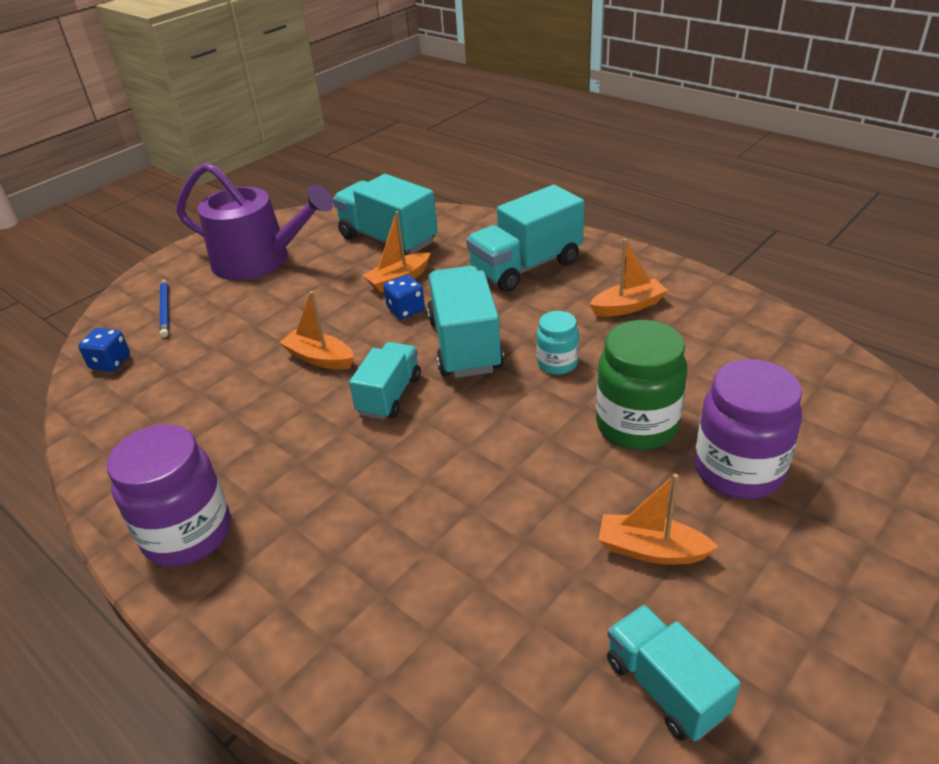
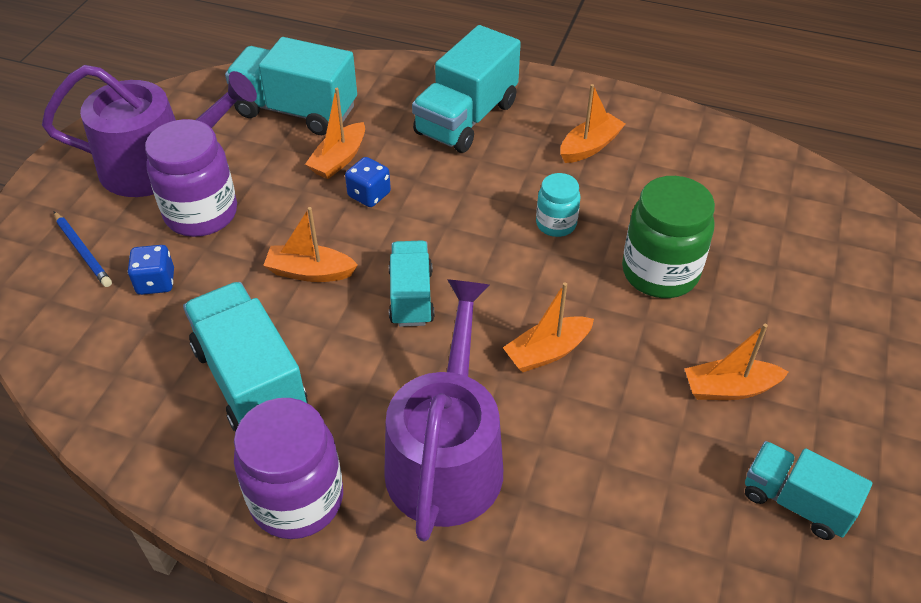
camera: 25 degrees left, 10 degrees up
blue dice [78,328,130,372] -> blue dice moved to [127,245,174,295]
turquoise truck [427,266,504,378] -> turquoise truck moved to [183,282,308,431]
purple jar [695,359,802,499] -> purple jar moved to [145,119,237,237]
none -> purple watering can [384,279,503,542]
none -> orange boat [503,282,594,372]

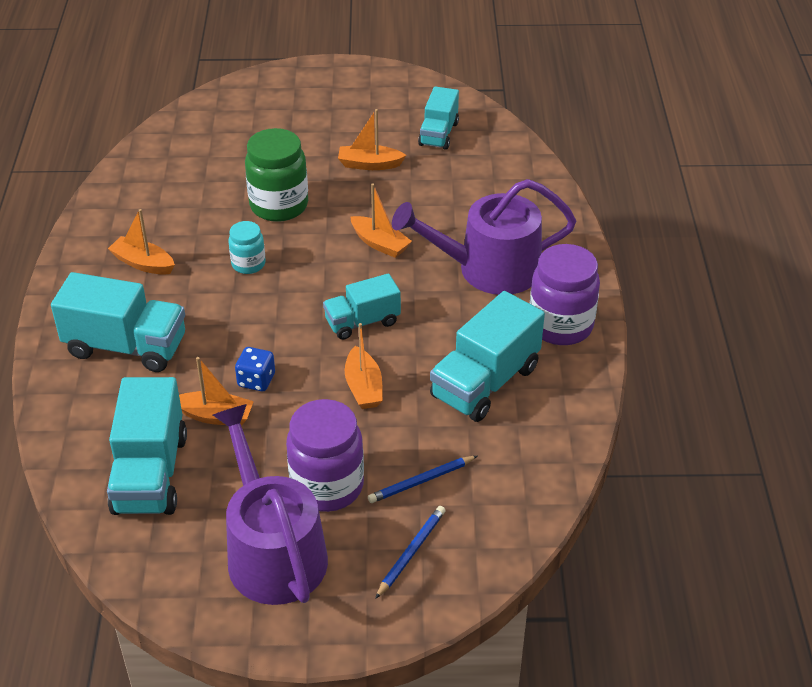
camera: 110 degrees left, 5 degrees down
blue dice [127,245,174,295] -> blue pencil [368,456,477,503]
orange boat [685,324,789,400] -> orange boat turned 120 degrees clockwise [338,109,406,170]

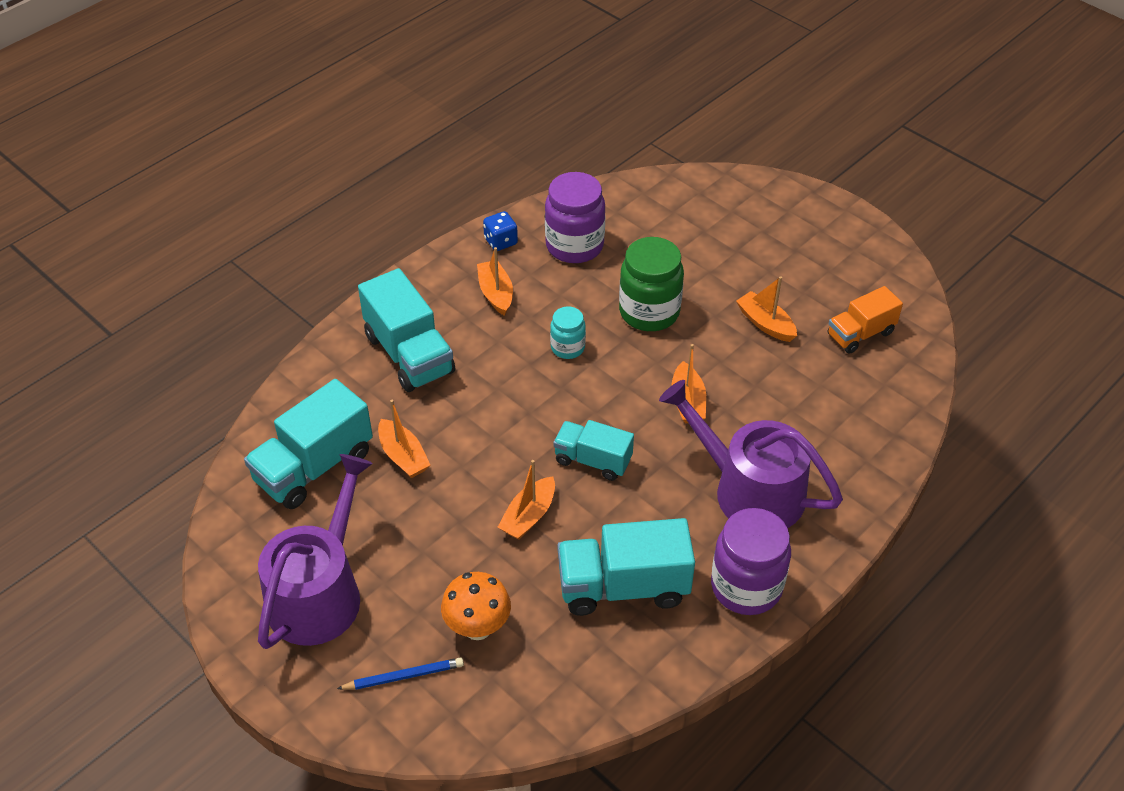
camera: 45 degrees right, 5 degrees up
blue dice [235,347,275,391] -> blue dice moved to [483,211,518,251]
purple jar [286,399,364,512] -> purple jar moved to [545,172,605,263]
blue pencil [368,456,477,503] -> orange mushroom [441,572,511,640]
turquoise truck [418,86,459,150] -> orange truck [828,286,903,354]

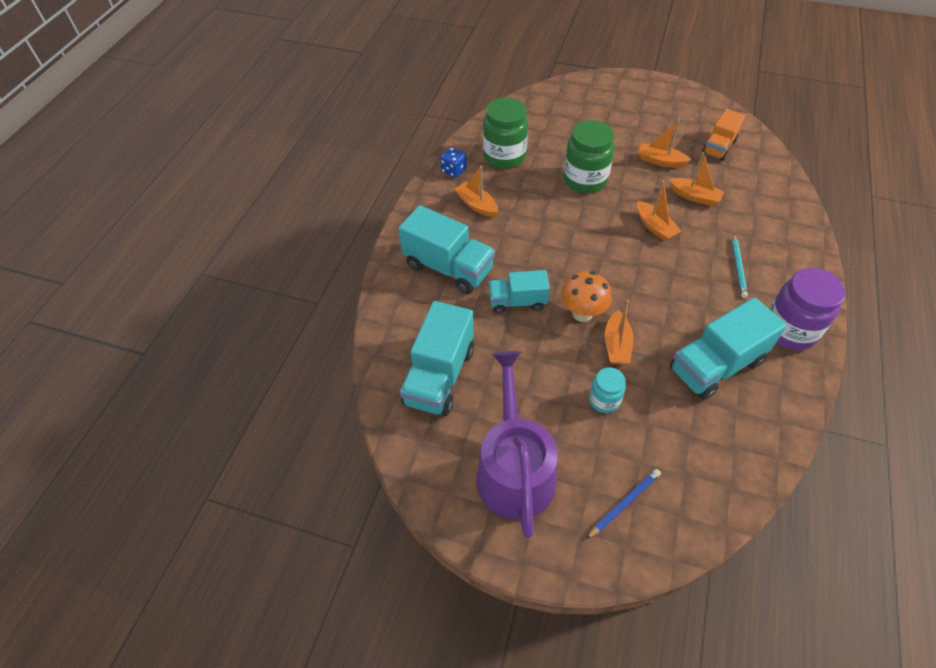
camera: 25 degrees left, 5 degrees up
orange boat [378,400,430,478] -> orange boat moved to [669,152,724,206]
orange mushroom [441,572,511,640] -> orange mushroom moved to [561,271,612,322]
purple jar [545,172,605,263] -> green jar [483,97,528,169]
turquoise jar [550,307,586,359] -> turquoise jar moved to [589,367,626,413]
turquoise truck [553,420,634,481] -> turquoise truck moved to [489,270,550,314]
purple watering can [659,380,843,528] -> turquoise pencil [732,233,748,298]

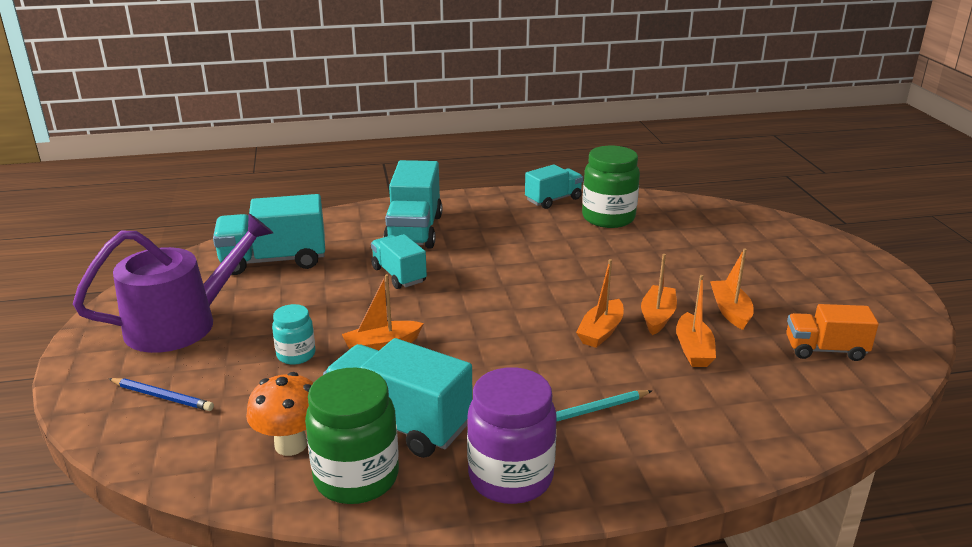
camera: 60 degrees right, 25 degrees down
blue dice [440,147,467,178] -> turquoise truck [525,164,583,209]
orange boat [454,166,498,217] -> orange boat moved to [641,254,677,335]
orange mushroom [561,271,612,322] -> orange mushroom moved to [246,372,313,456]
green jar [563,120,615,193] -> green jar moved to [305,368,399,504]

